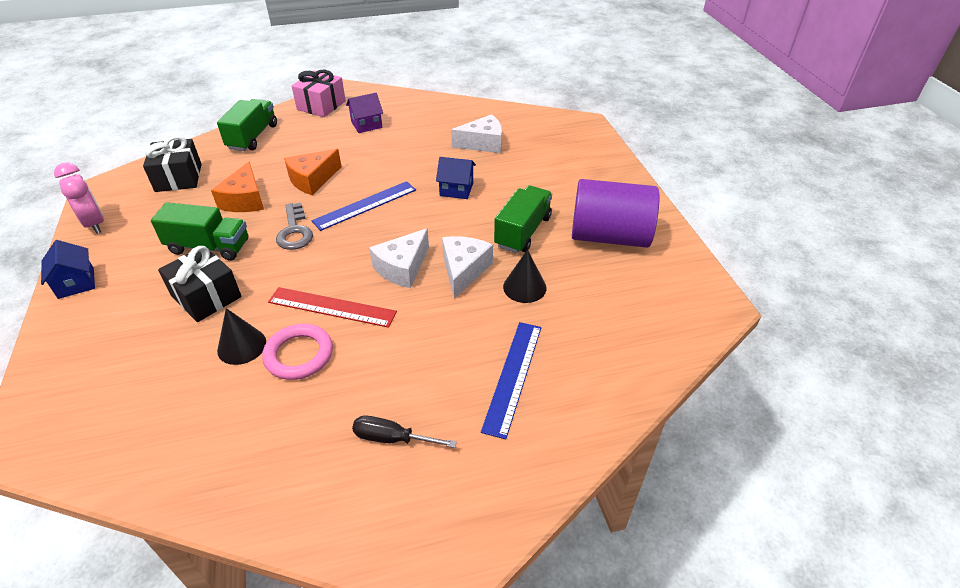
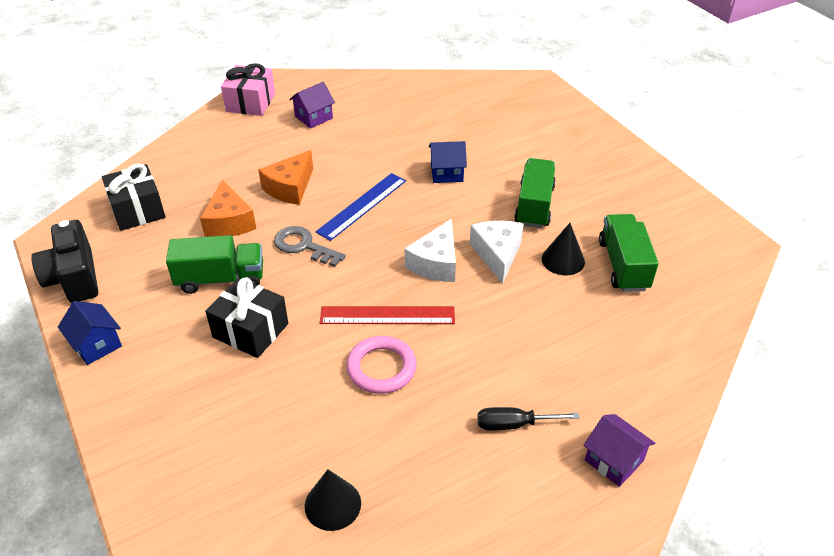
camera: 15 degrees left, 0 degrees up
pink clock [54,162,104,234] -> black camera [31,220,98,303]
green truck [217,99,277,151] -> green truck moved to [599,214,659,292]
black cone [217,308,266,365] -> black cone moved to [305,469,361,531]
grey key [276,203,313,250] -> grey key turned 150 degrees clockwise [274,226,346,267]
white cheese [451,114,502,153] -> none
blue ruler [481,322,541,439] -> none
purple cylinder [572,179,659,248] -> none
none -> purple house [583,414,655,487]

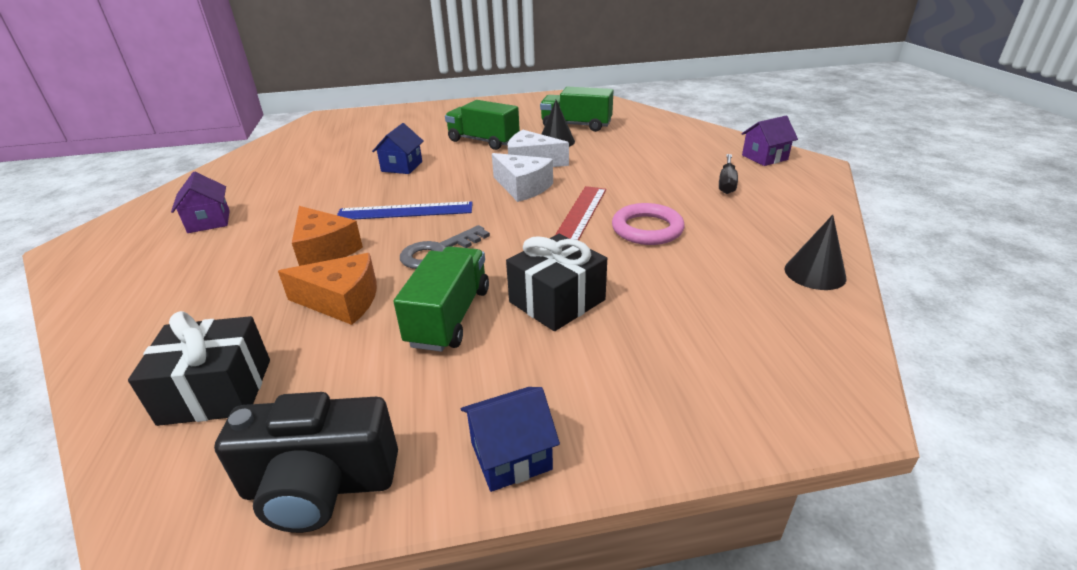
camera: 70 degrees left, 10 degrees down
pink gift [221,63,275,116] -> none
blue ruler [315,173,406,241] -> blue ruler turned 60 degrees counterclockwise [337,201,473,220]

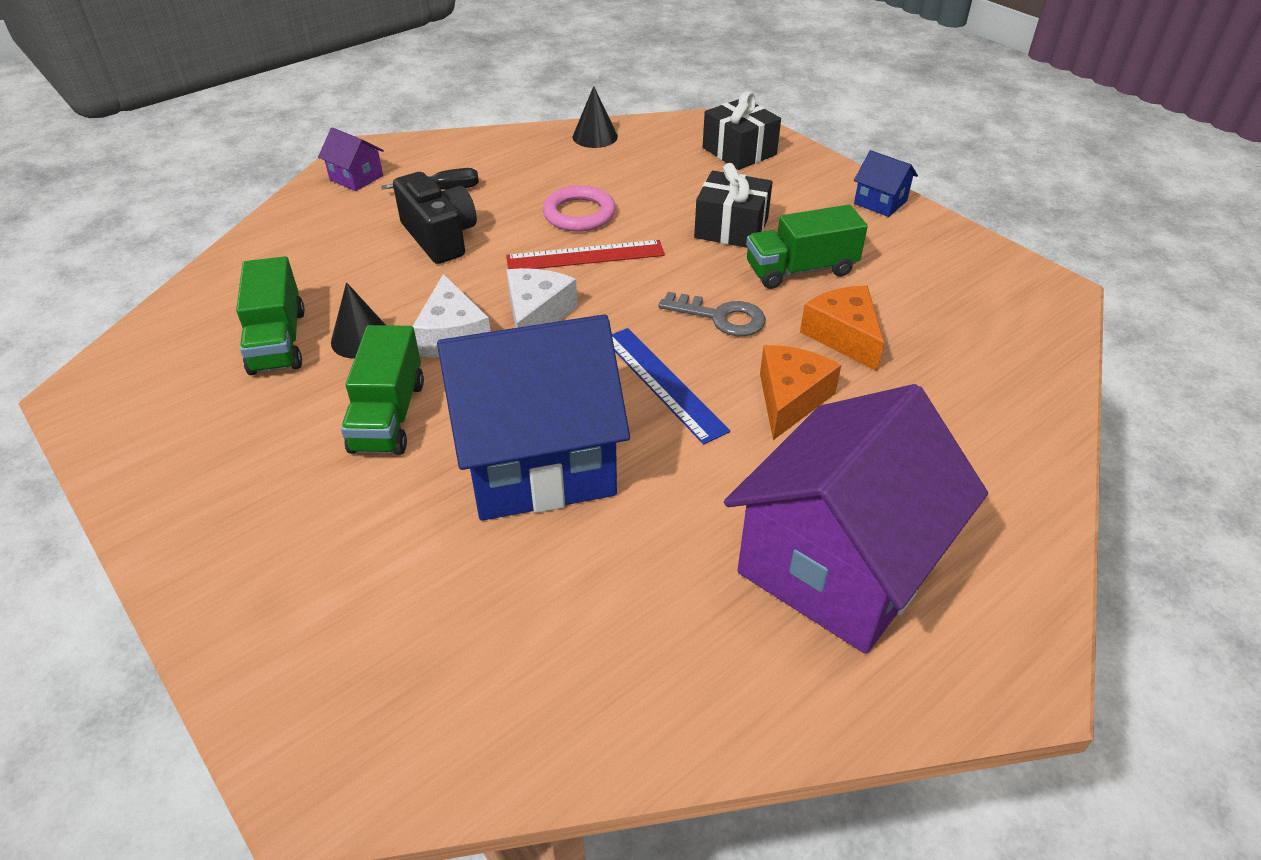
camera: 120 degrees left, 10 degrees up
black gift [128,311,270,426] -> black gift moved to [703,91,781,170]
purple house [171,172,230,233] -> purple house [724,384,988,654], size x2.48
black camera [214,392,398,533] -> black camera moved to [393,172,477,264]
blue house [372,123,424,174] -> blue house [437,314,630,521], size x2.48

